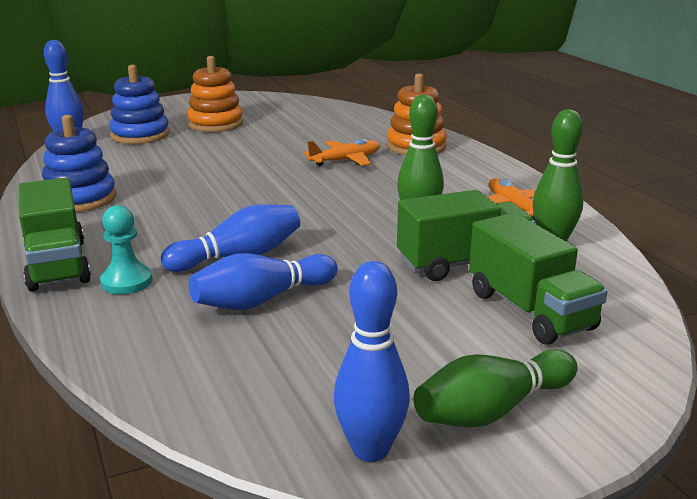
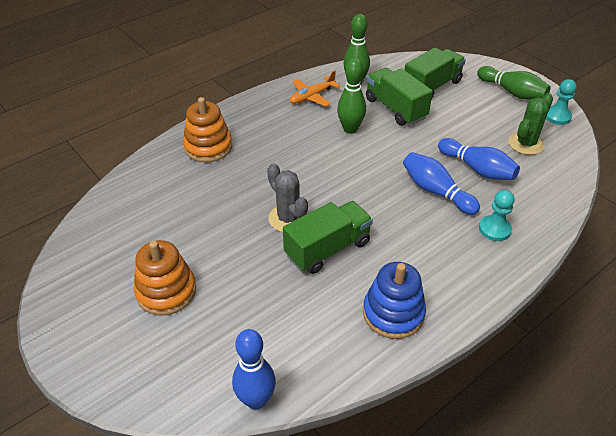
camera: 105 degrees left, 20 degrees up
green truck [19,178,91,292] -> green truck moved to [283,201,373,274]
blue stacking toy [109,65,169,144] -> none
orange plane [304,139,380,166] -> none
blue bowling pin [334,261,410,462] -> turquoise pawn [546,79,577,125]
none -> grey cactus [267,163,308,232]
none -> green cactus [508,93,553,155]

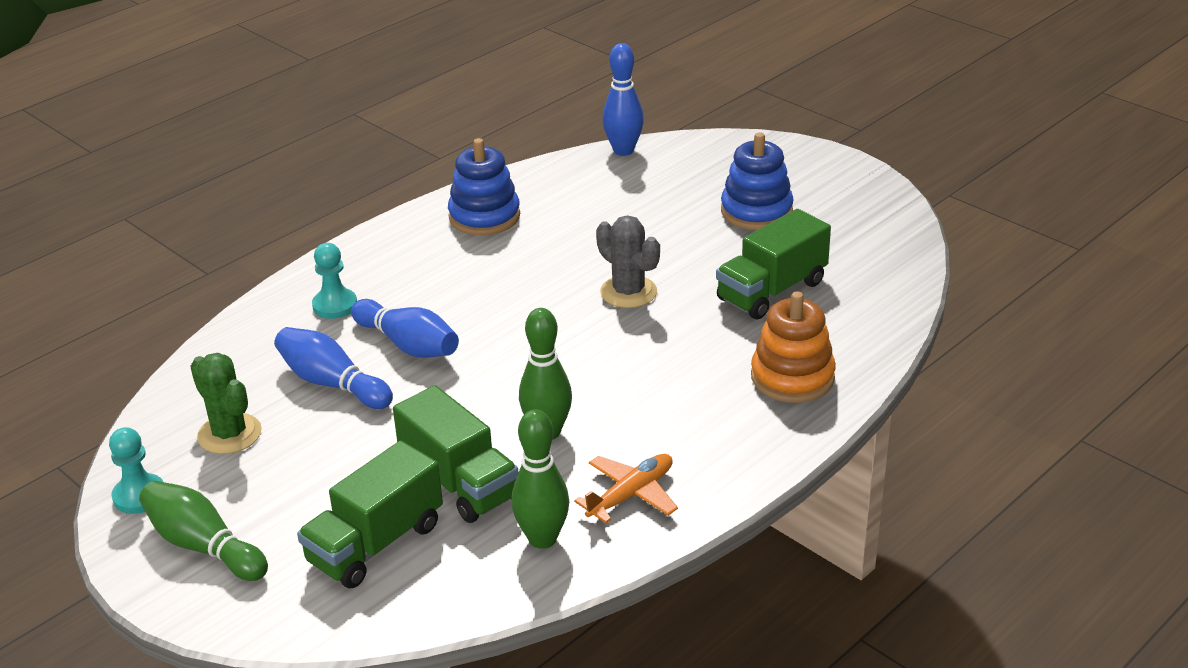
camera: 175 degrees right, 10 degrees down
orange stacking toy [134,240,196,316] -> blue stacking toy [721,132,794,230]
green truck [283,201,373,274] -> green truck moved to [716,209,831,319]
green cactus [508,93,553,155] -> green cactus turned 75 degrees counterclockwise [190,353,262,454]

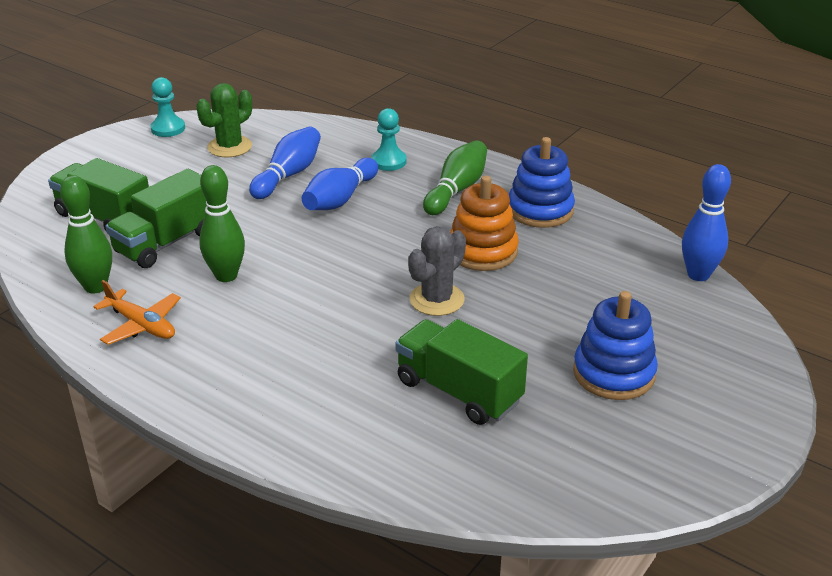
camera: 80 degrees right, 0 degrees up
green bowling pin [139,481,268,581] -> green bowling pin moved to [423,140,487,215]
orange stacking toy [751,291,836,403] -> orange stacking toy moved to [450,176,519,271]

